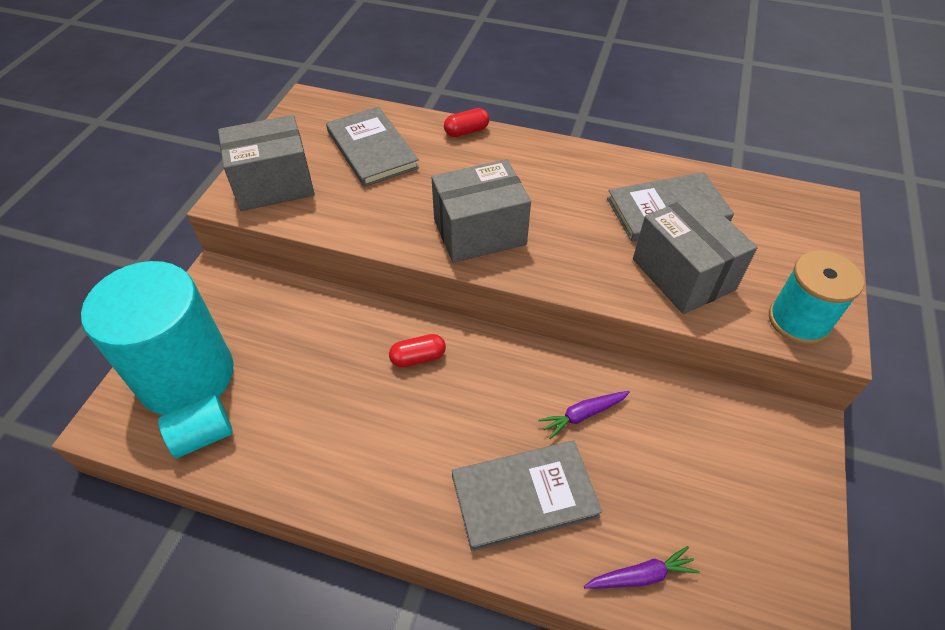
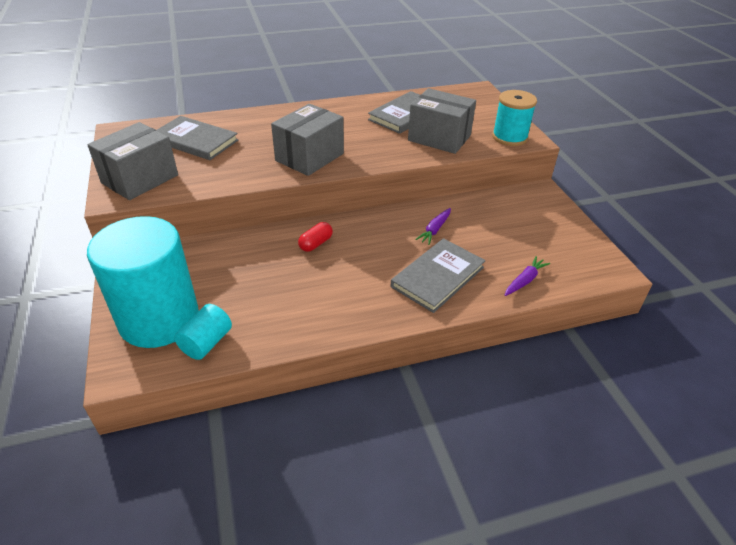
camera: 35 degrees left, 10 degrees down
red capsule [444,108,489,137] -> none

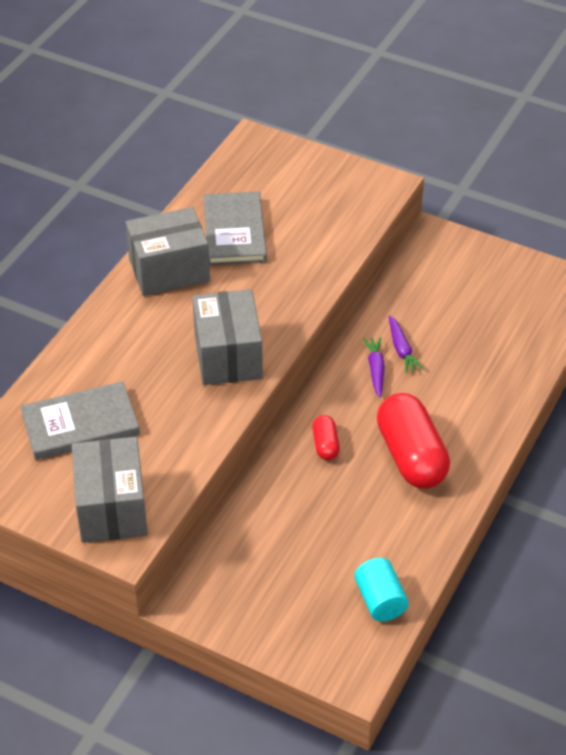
camera: 45 degrees left, 5 degrees up
turquoise cylinder [87,216,199,348] -> none
grey book [391,238,486,313] -> none
grey box [408,88,476,154] -> grey box moved to [126,207,210,296]
turquoise spool [492,90,537,146] -> none
purple carrot [505,256,550,296] -> purple carrot moved to [363,337,385,398]
none -> red capsule [377,393,450,488]

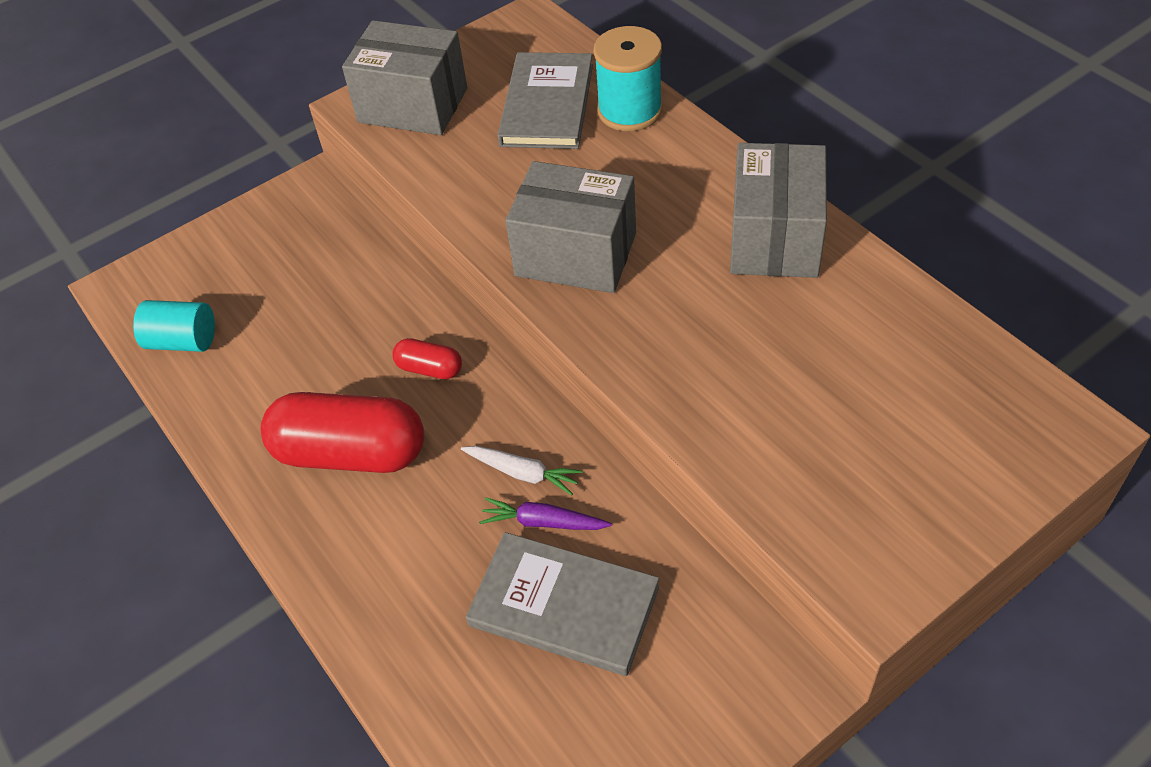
camera: 120 degrees right, 5 degrees up
grey book [203,191,267,266] -> grey book moved to [466,532,659,676]
purple carrot [363,337,385,398] -> white carrot [461,446,583,495]
none -> turquoise spool [593,26,663,131]

